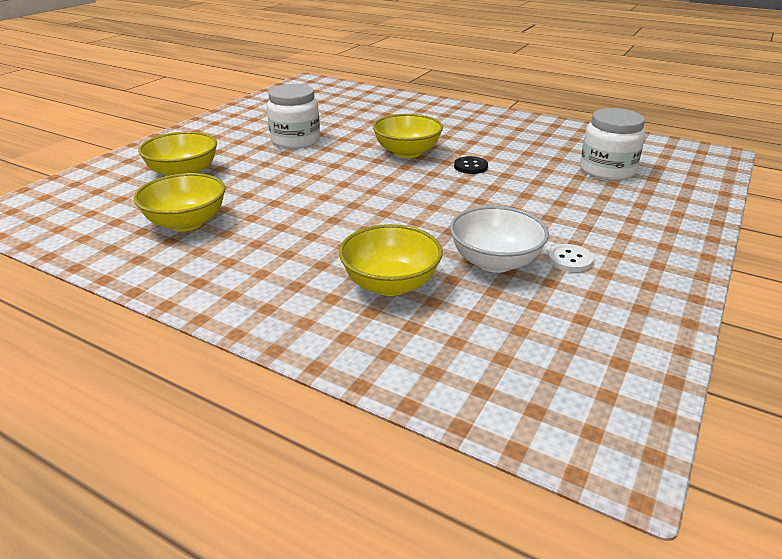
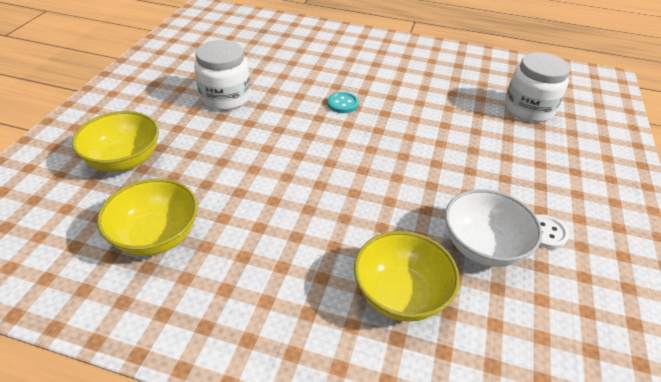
camera: 15 degrees left, 10 degrees up
yellow bowl [373,114,443,158] -> turquoise button [327,92,359,113]
black button [454,156,488,174] -> none

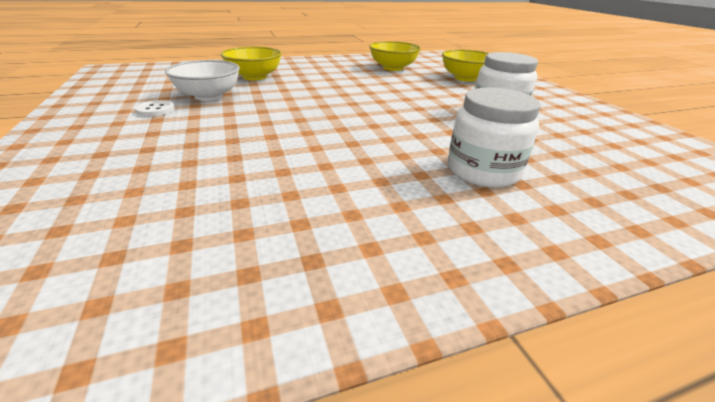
camera: 145 degrees right, 10 degrees down
turquoise button [327,92,359,113] -> none
white jar [505,52,570,122] -> white jar moved to [448,88,541,188]

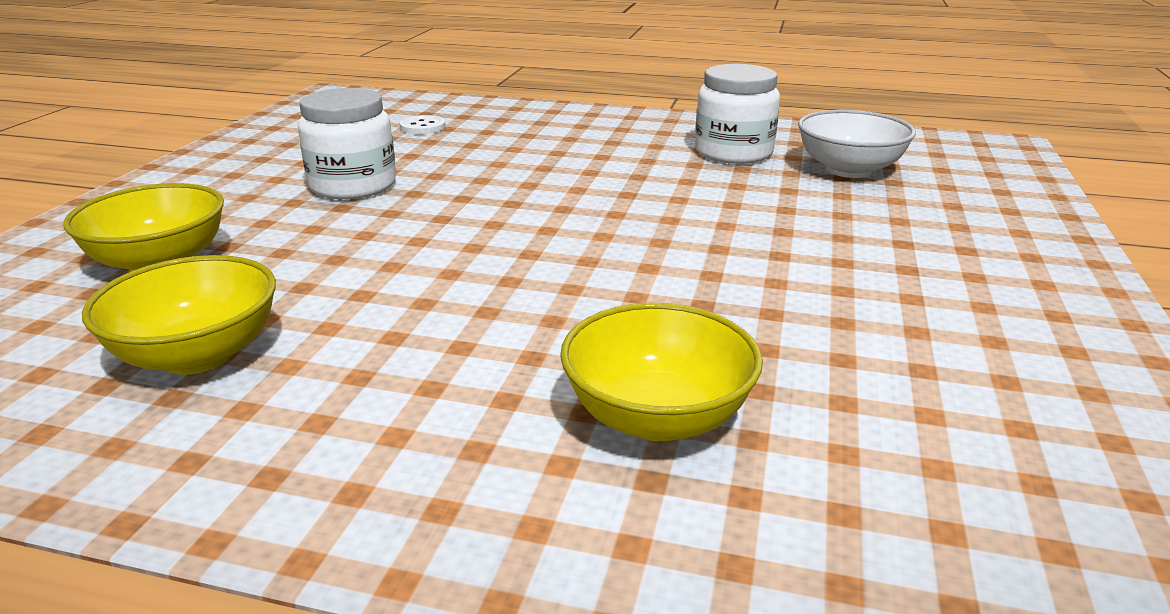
camera: 145 degrees left, 5 degrees down
white button [135,100,175,117] -> white button moved to [400,115,446,134]
white bowl [165,60,240,101] -> white bowl moved to [798,110,916,178]
white jar [448,88,541,188] -> white jar moved to [695,64,780,164]

